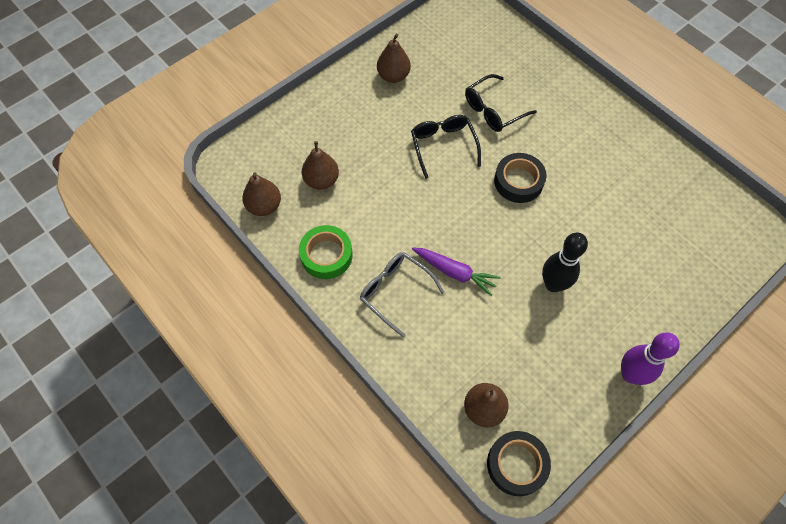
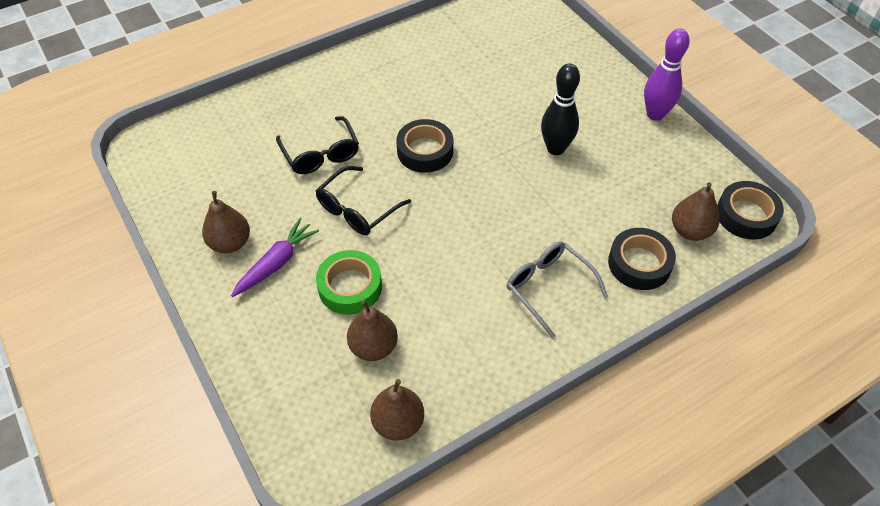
camera: 80 degrees left, 10 degrees down
green tape [299,225,353,279] -> green tape moved to [316,250,382,315]
grey glasses [360,252,445,338] -> grey glasses turned 90 degrees clockwise [507,241,608,338]
black glasses [411,115,481,179] -> black glasses turned 45 degrees counterclockwise [315,166,411,235]
purple carrot [412,247,501,296] -> purple carrot moved to [231,218,319,297]
none -> black tape [608,228,676,290]

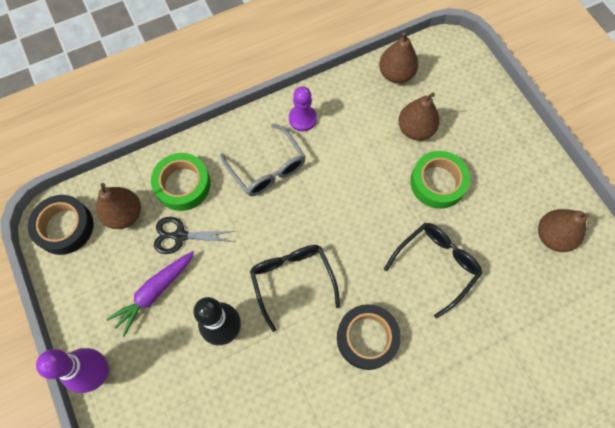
camera: 175 degrees left, 15 degrees up
purple carrot [231,218,319,297] -> purple carrot moved to [106,251,194,337]
black glasses [276,116,359,174] -> black glasses moved to [250,245,340,332]
black tape [608,228,676,290] -> green tape [151,153,211,211]
none -> black scissors [154,217,235,254]
none -> purple pawn [289,86,317,131]

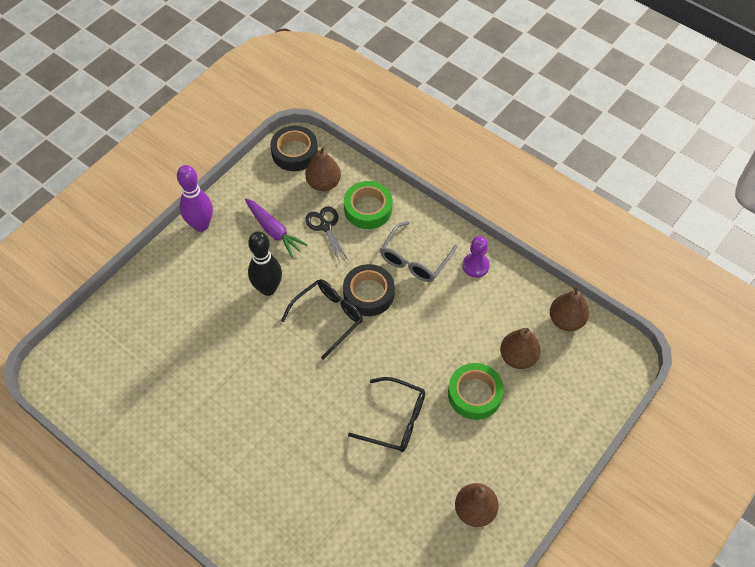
camera: 65 degrees right, 10 degrees down
purple carrot [106,251,194,337] -> purple carrot turned 150 degrees counterclockwise [245,198,308,257]
black tape [337,304,401,370] -> black tape moved to [343,264,395,316]

